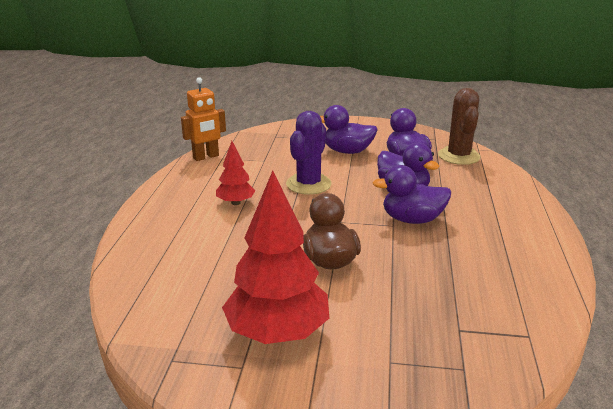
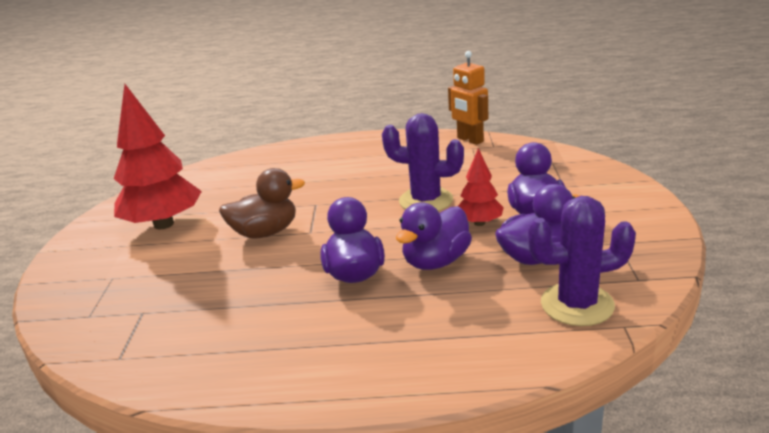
camera: 85 degrees right, 0 degrees up
red tree [216,141,255,205] -> red tree moved to [458,148,504,226]
brown cactus [438,88,481,165] -> purple cactus [527,196,636,326]

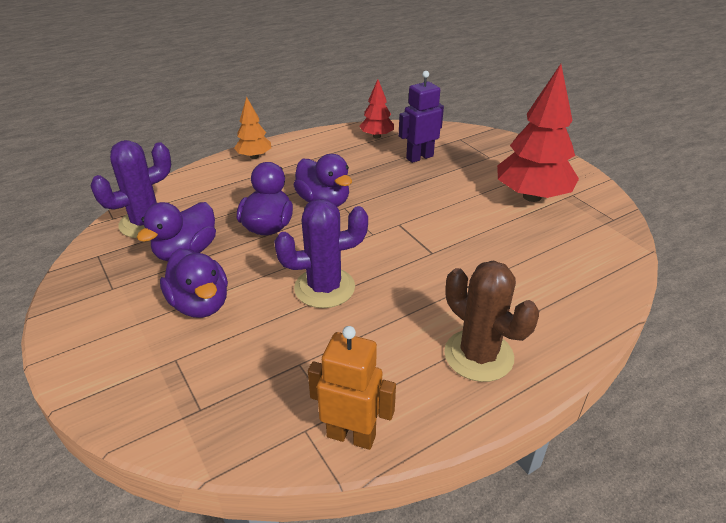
camera: 145 degrees right, 10 degrees up
brown duck [219,168,305,239] -> none
red tree [458,148,504,226] -> red tree moved to [359,79,394,139]
none -> orange tree [234,97,271,159]
none -> purple robot [399,71,444,163]
none -> brown cactus [444,260,539,382]

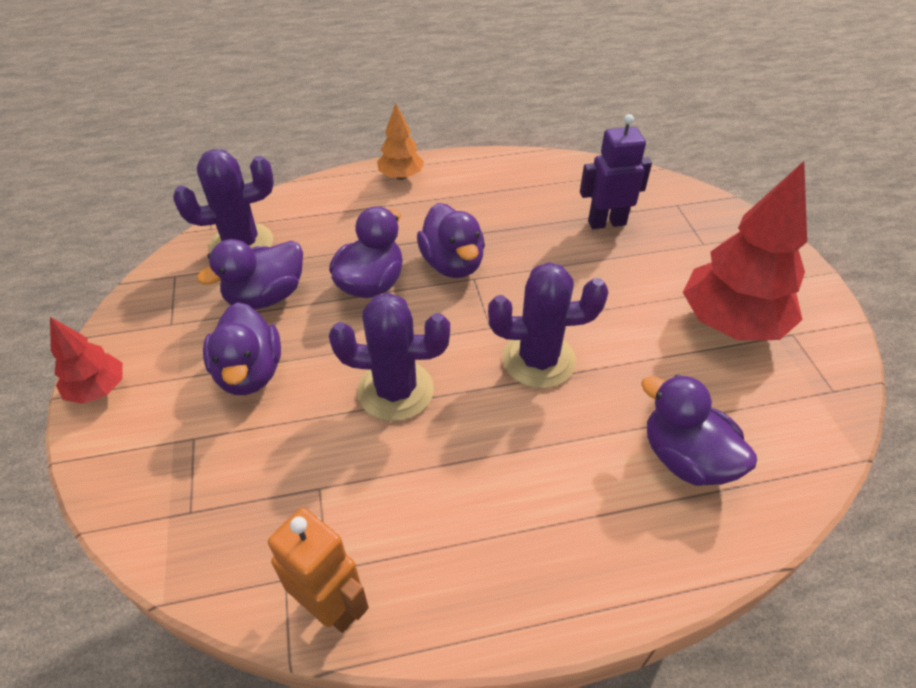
camera: 20 degrees right, 10 degrees up
red tree [359,79,394,139] -> red tree moved to [50,317,123,404]
brown cactus [444,260,539,382] -> none
none -> purple cactus [488,262,608,389]
none -> purple duck [641,374,757,486]

